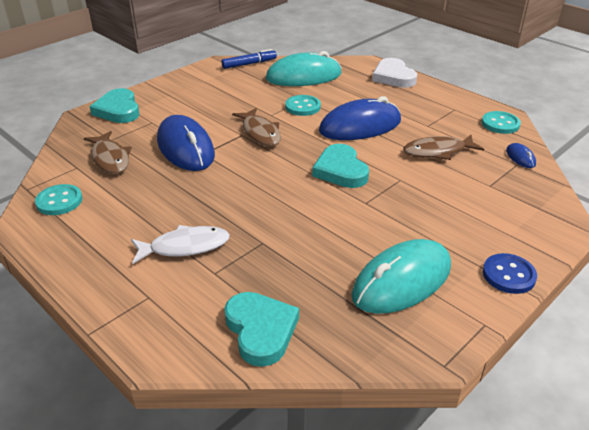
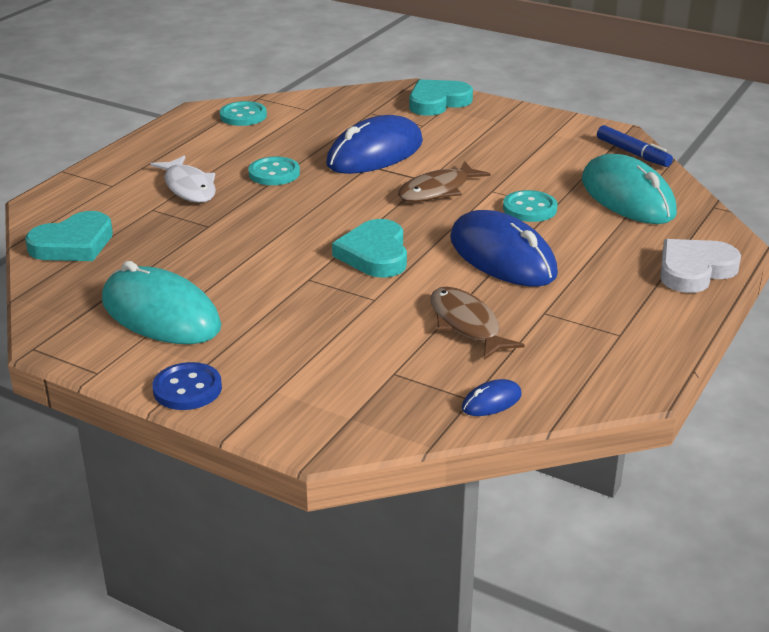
camera: 75 degrees right, 5 degrees down
brown fish [84,131,132,174] -> none
turquoise heart [312,144,369,188] -> turquoise heart turned 60 degrees counterclockwise [332,219,407,278]
turquoise button [482,111,521,134] -> turquoise button moved to [248,156,300,185]

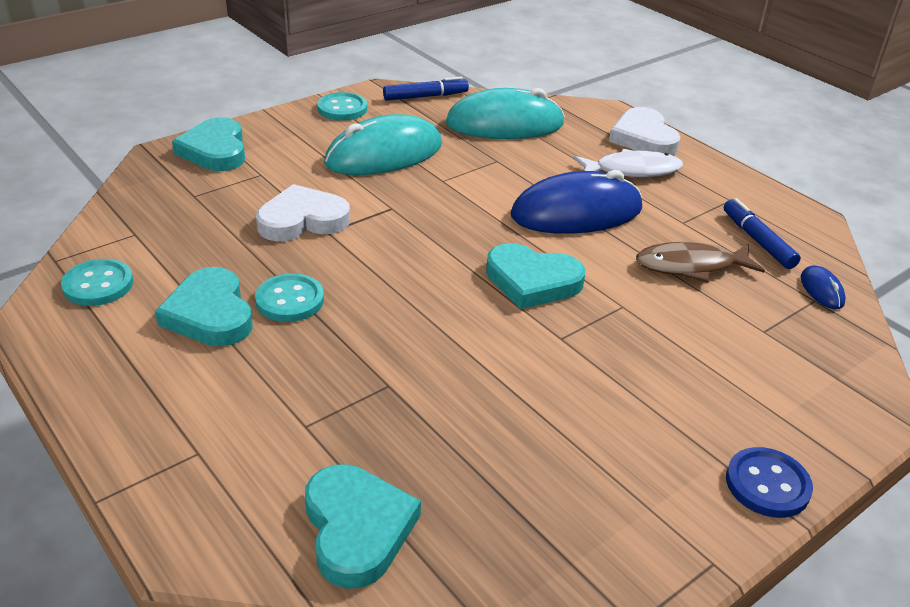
camera: 70 degrees left, 5 degrees up
turquoise mouse [102,261,221,344] -> turquoise mouse moved to [324,114,442,175]
white fish [150,155,216,203] -> white fish moved to [574,149,683,177]
blue mouse [326,115,423,174] -> white heart [256,184,350,241]
brown fish [398,161,491,202] -> none
turquoise button [503,190,558,222] -> turquoise button moved to [317,92,367,121]
none -> turquoise heart [155,267,253,346]
none -> blue marker [724,198,801,269]

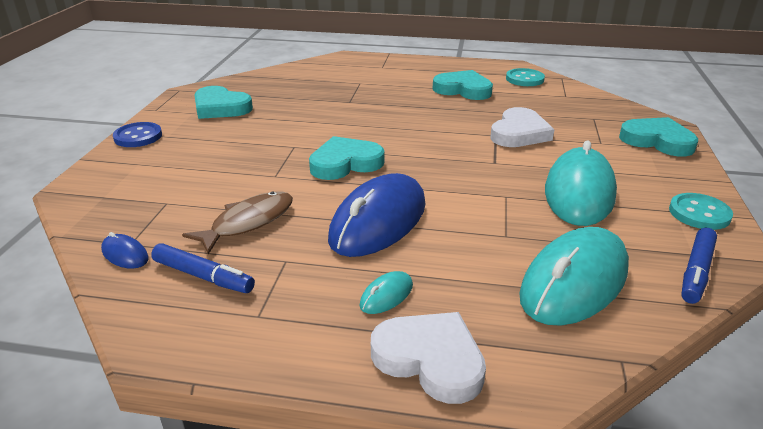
camera: 140 degrees right, 5 degrees down
turquoise button [255,273,324,322] -> none
turquoise heart [305,464,421,589] -> turquoise heart moved to [194,86,253,119]
white fish [574,149,683,177] -> turquoise mouse [360,271,413,314]

